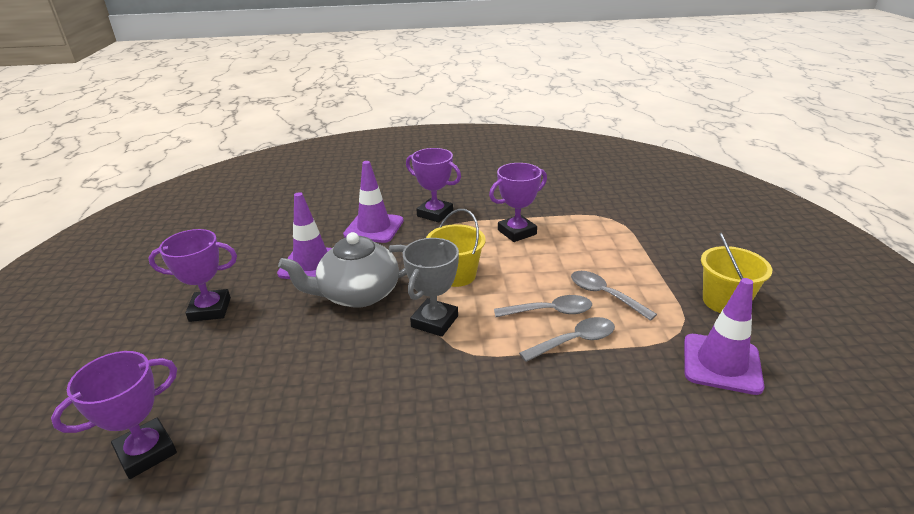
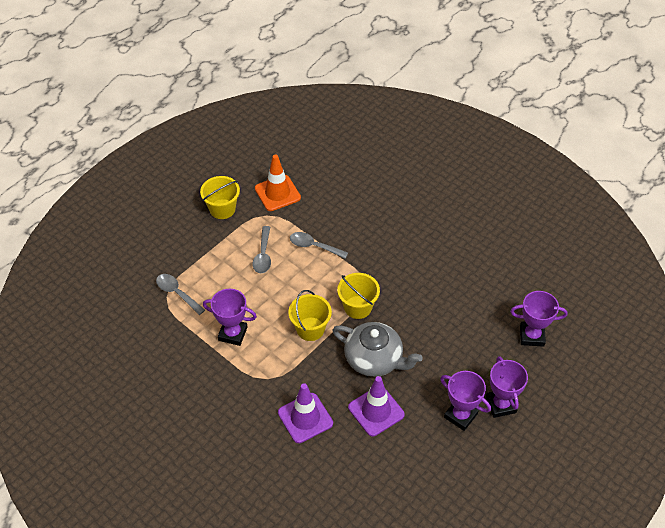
camera: 135 degrees left, 20 degrees up
grey trophy [403,238,459,337] -> yellow bucket [337,273,380,319]
purple trophy [406,148,461,222] -> purple trophy moved to [486,356,528,418]
grey spoon [494,295,592,317] -> grey spoon moved to [156,274,205,315]
purple traffic cone [684,278,764,395] -> orange traffic cone [255,154,301,211]

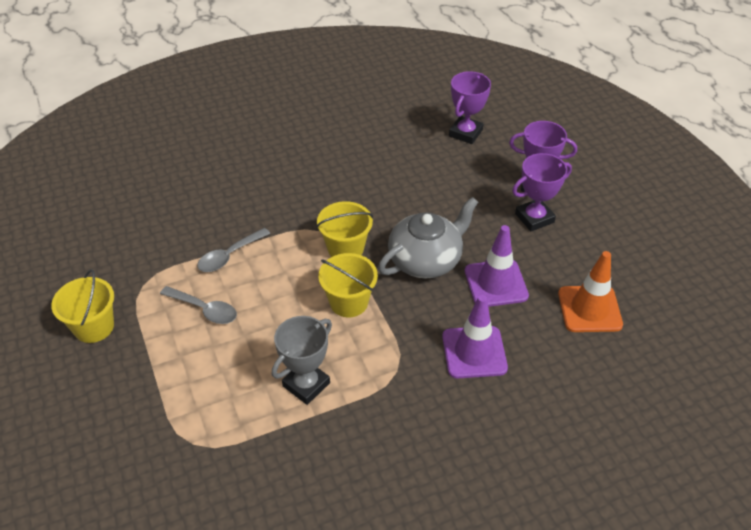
camera: 65 degrees left, 5 degrees down
grey spoon [156,274,205,315] -> none
purple trophy [203,289,257,346] -> grey trophy [272,316,332,405]
orange traffic cone [255,154,301,211] -> orange traffic cone moved to [558,251,623,332]

